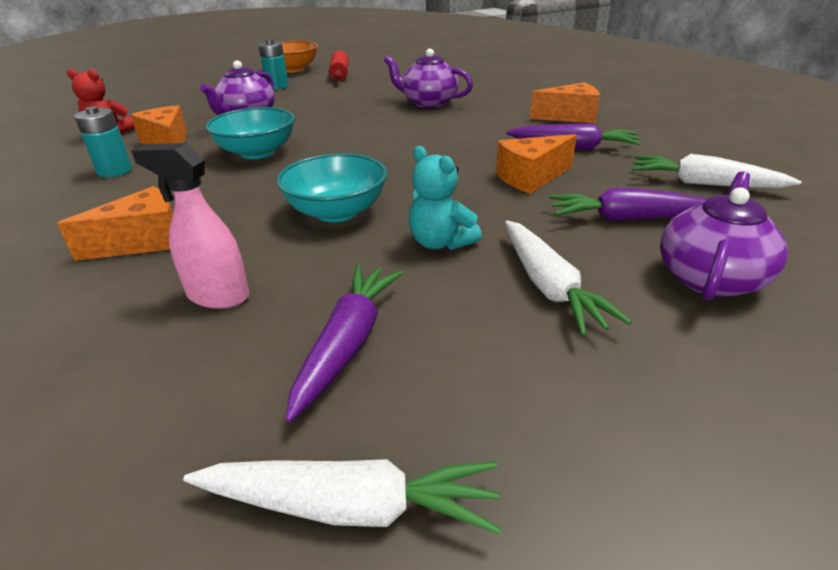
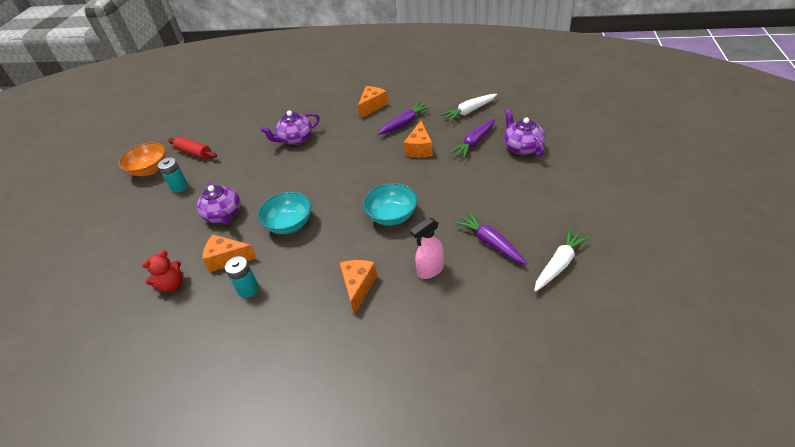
camera: 50 degrees left, 10 degrees up
turquoise teddy bear [409,146,482,250] -> none
white carrot [505,221,632,336] -> none

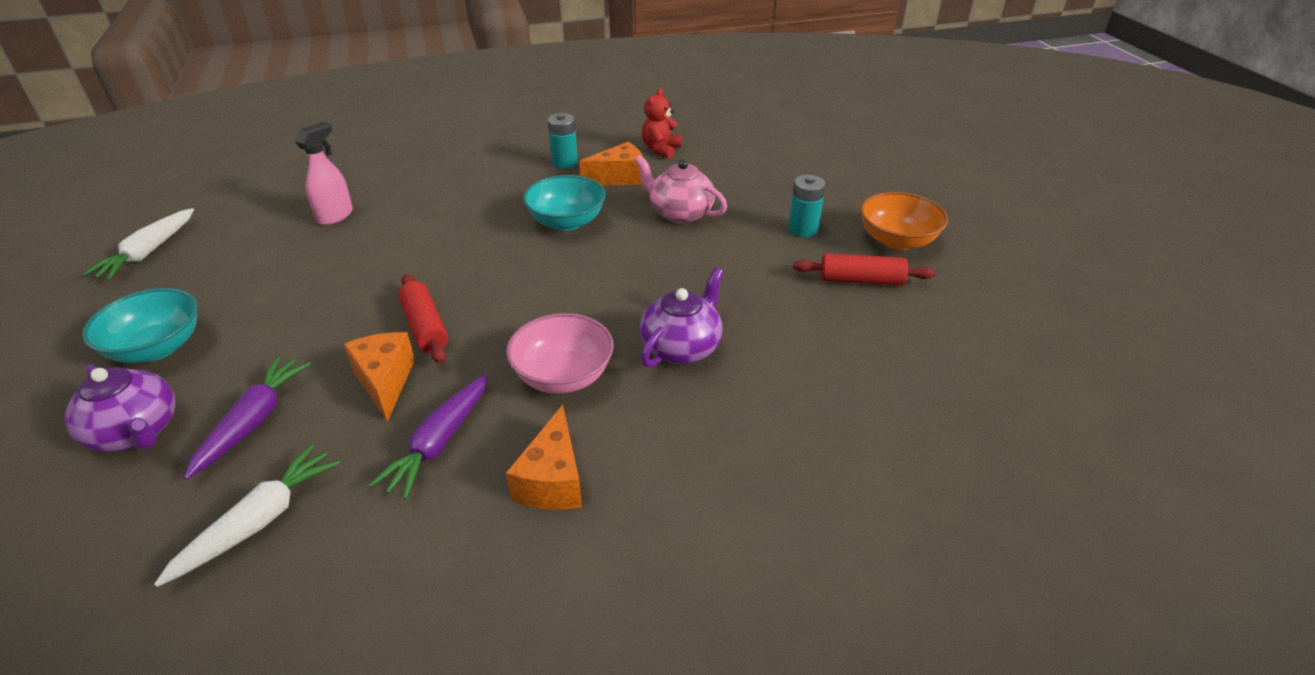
camera: 150 degrees right, 5 degrees down
purple teapot [197,182,240,224] -> pink teapot [635,155,727,223]
orange cheese [340,260,377,315] -> none
turquoise bowl [363,183,418,226] -> turquoise bowl moved to [82,288,198,363]
purple carrot [455,212,527,264] -> none
none -> red rolling pin [398,274,448,364]
none -> pink bowl [506,313,614,394]

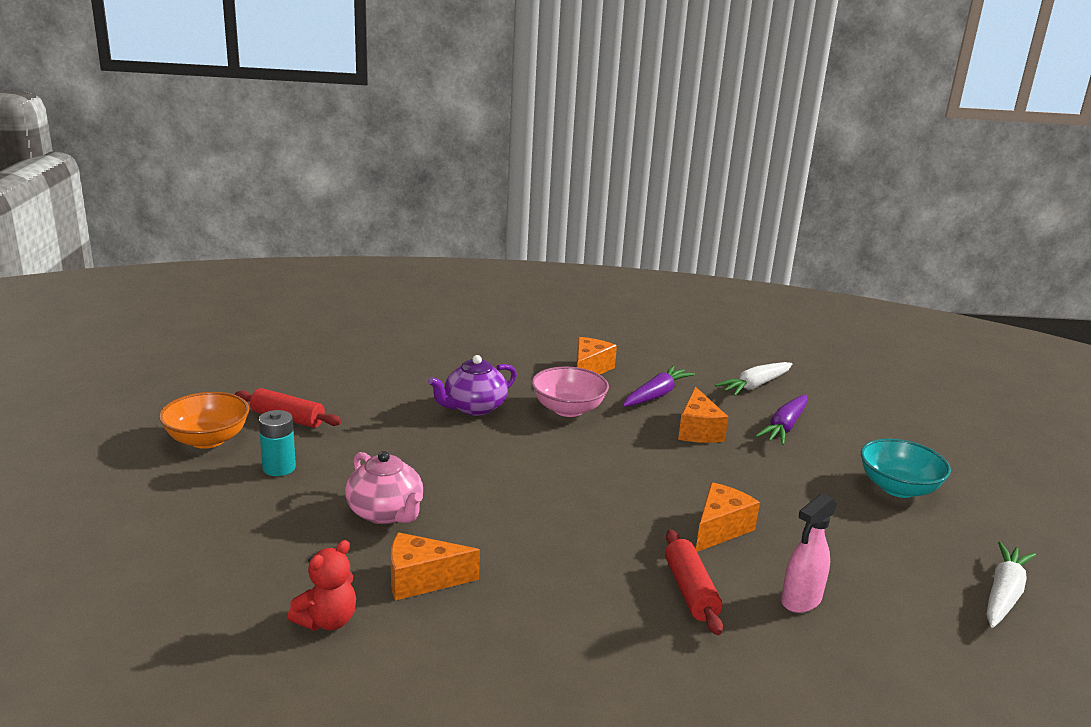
camera: 165 degrees left, 15 degrees down
purple teapot [65,364,175,452] -> none
red rolling pin [398,274,448,364] -> red rolling pin moved to [665,530,723,635]
turquoise bowl [523,175,606,231] -> none
turquoise battery [548,113,578,169] -> none
none -> orange cheese [696,482,760,552]

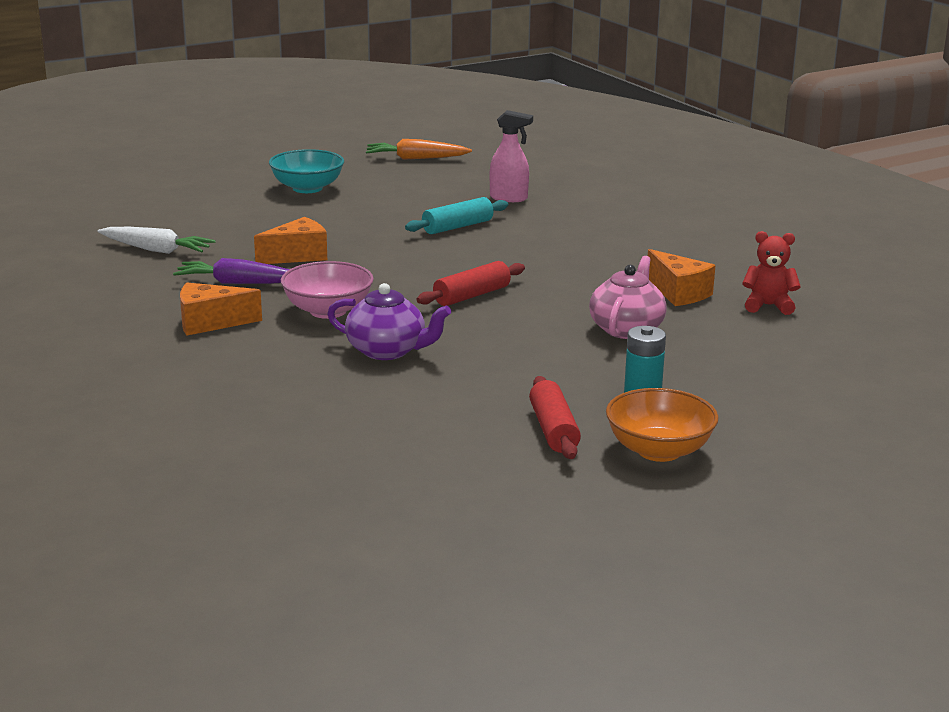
camera: 120 degrees left, 0 degrees up
red rolling pin [665,530,723,635] -> red rolling pin moved to [417,261,525,306]
orange cheese [696,482,760,552] -> turquoise rolling pin [405,197,508,234]
purple carrot [756,395,808,445] -> none
white carrot [987,542,1036,628] -> orange carrot [366,139,472,160]

